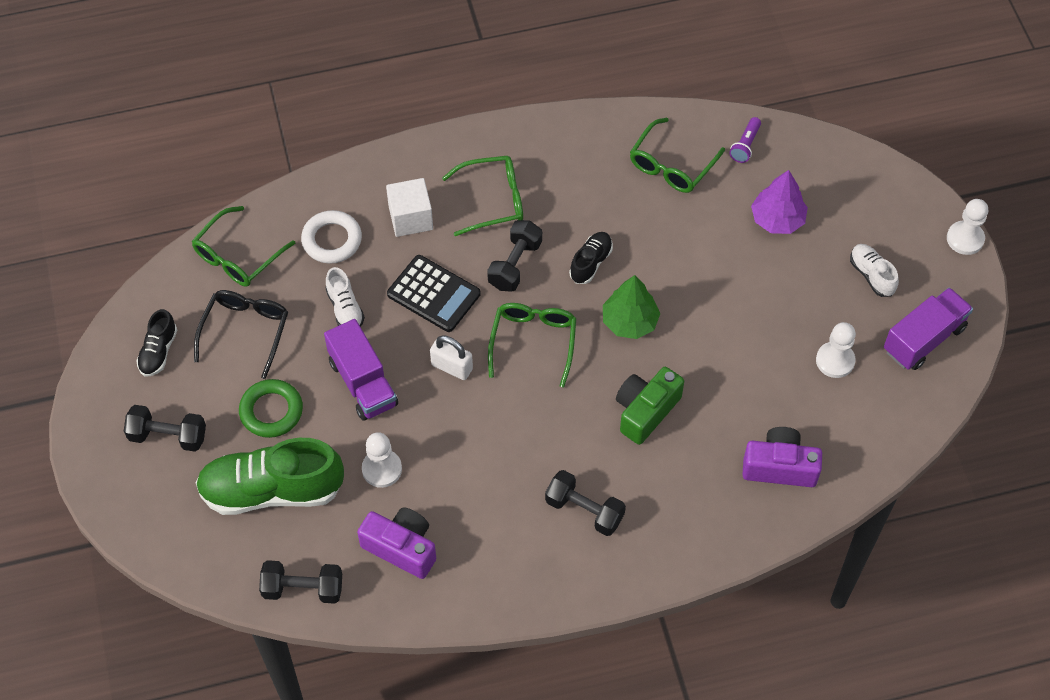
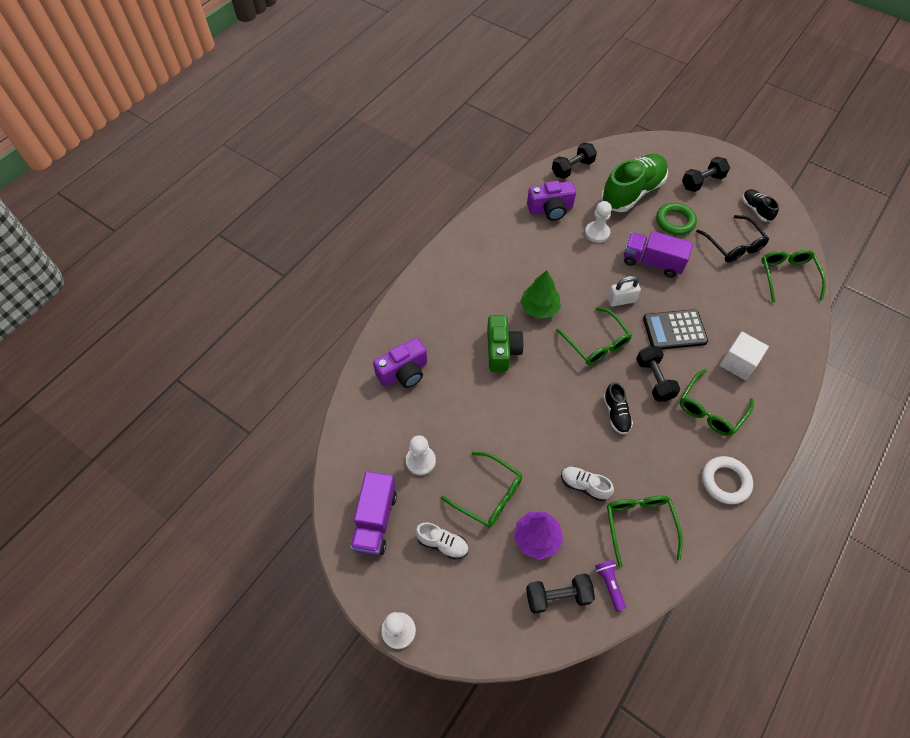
camera: 140 degrees right, 0 degrees up
white ring [301,210,362,264] -> white ring moved to [702,456,753,504]
white shoe [325,267,365,327] -> white shoe moved to [561,466,614,501]
black dumbbell [545,470,626,536] -> black dumbbell moved to [526,574,595,614]
green tree [603,275,660,339] -> green tree moved to [520,270,561,319]
none -> green glasses [441,452,522,528]

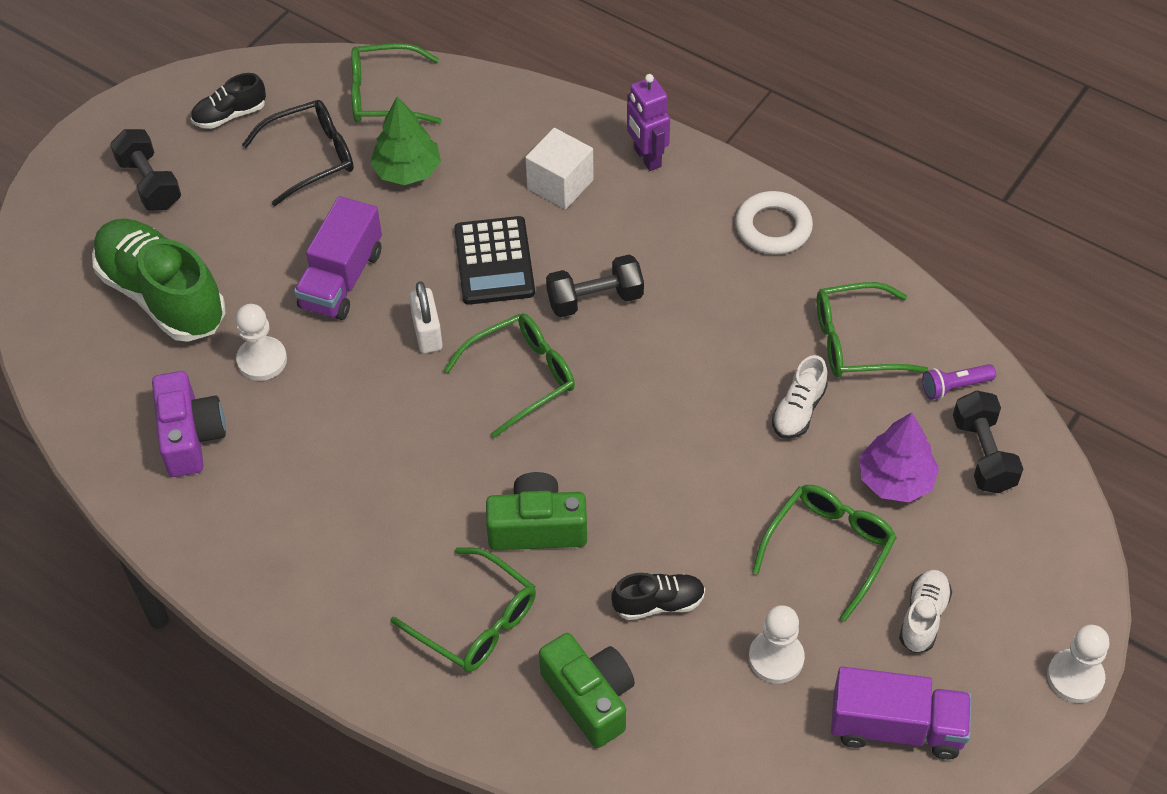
camera: 90 degrees left, 5 degrees down
purple camera [373,338,427,388] -> green camera [539,633,635,748]
green tree [520,270,561,319] -> green tree moved to [370,96,441,185]
black dumbbell [552,143,597,179] -> none
black shoe [603,382,633,434] -> black shoe moved to [612,573,705,620]
green ring [656,203,697,235] -> none
green glasses [680,369,754,436] -> green glasses moved to [391,547,536,672]
none -> purple robot [627,74,670,171]

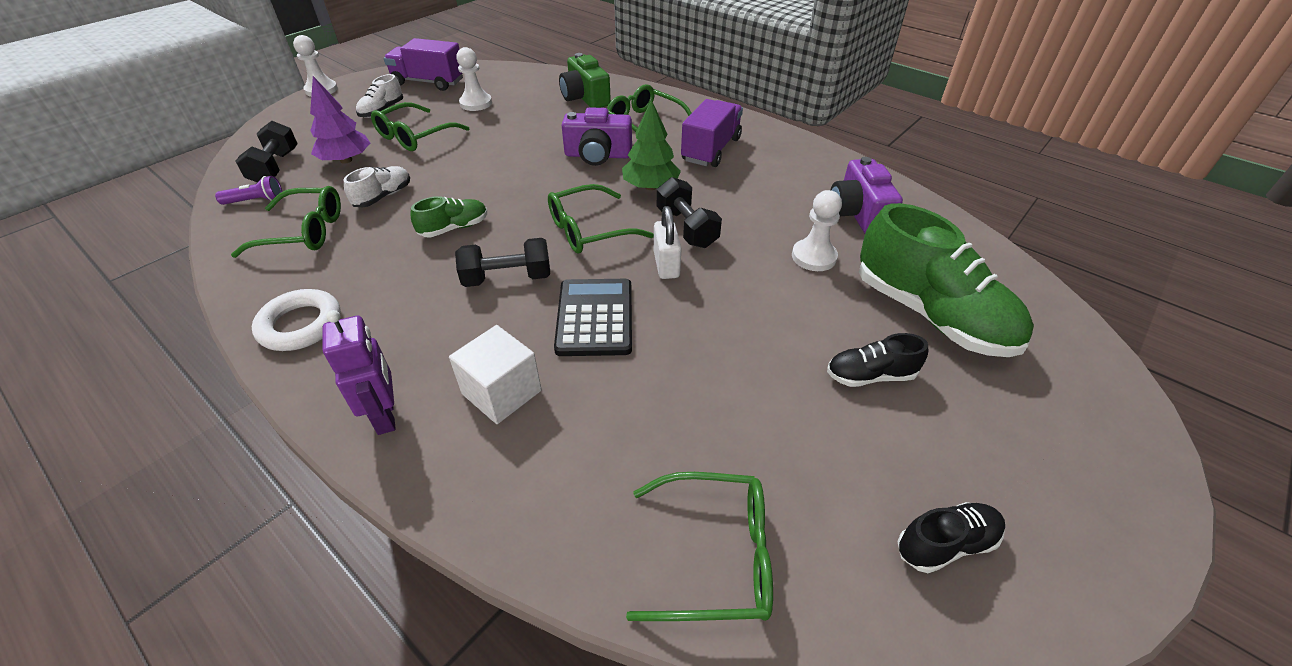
camera: 175 degrees left, 10 degrees down
black dumbbell [110,129,181,211] -> black dumbbell moved to [657,177,722,248]
black glasses [242,100,354,206] -> none
purple truck [294,196,382,320] -> purple truck moved to [681,99,743,167]
green tree [370,96,441,185] -> green tree moved to [622,100,681,190]
green camera [486,472,587,550] -> purple camera [561,107,632,166]
black shoe [612,573,705,620] -> black shoe moved to [827,333,928,387]
none -> green shoe [410,196,487,237]

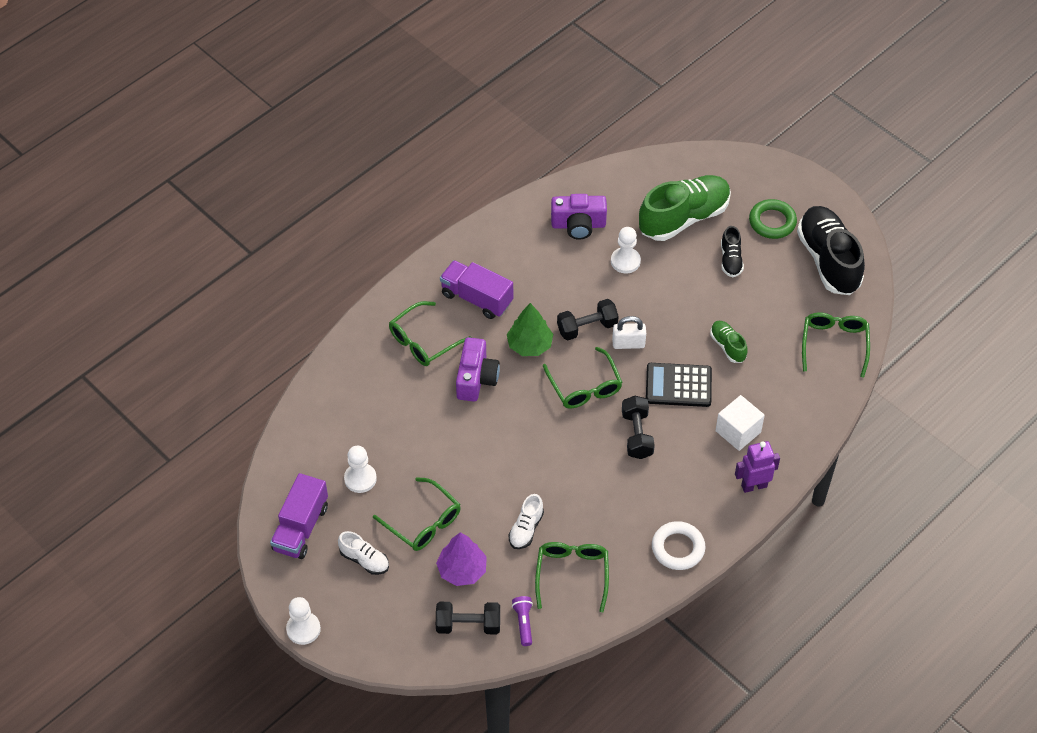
camera: 85 degrees left, 10 degrees up
white shoe [344,166,410,207] -> white shoe turned 105 degrees counterclockwise [508,494,544,549]
green shoe [410,196,487,237] -> green shoe moved to [710,321,747,363]
green camera [559,53,611,108] -> none
black shoe [897,502,1005,573] -> black shoe [797,206,865,295], size x2.10
none -> green ring [749,199,797,239]

